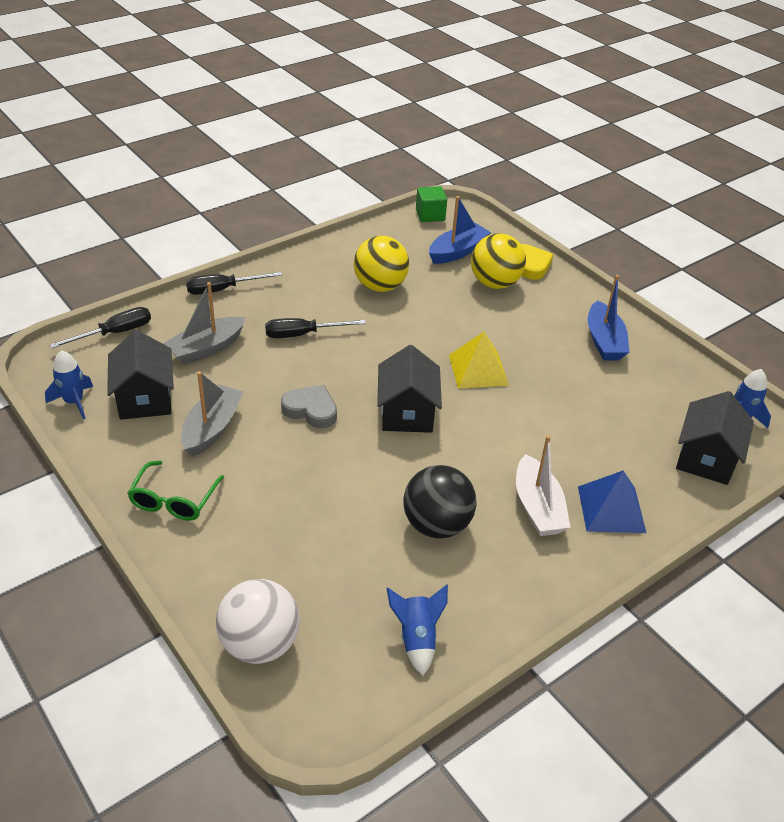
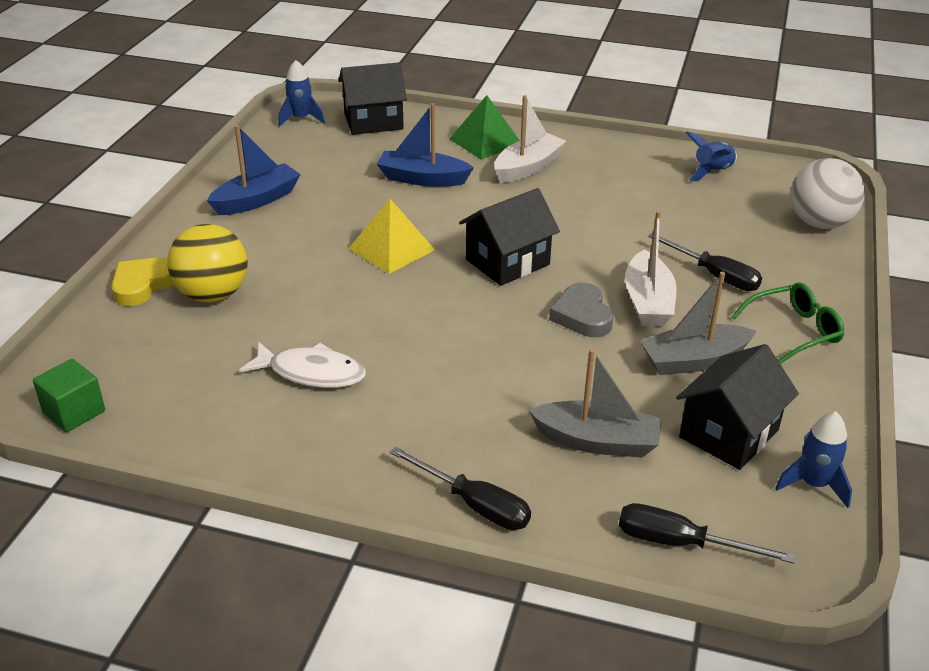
camera: 125 degrees left, 5 degrees down
black screwdriver [265,318,366,338] -> black screwdriver moved to [648,233,762,291]
yellow ball [354,236,409,292] -> white fish [239,341,366,388]
black ball [403,465,476,539] -> none
blue boat [429,196,491,264] -> blue boat moved to [377,103,474,187]
blue pyramid [578,470,646,533] -> green pyramid [449,95,520,159]
none -> white boat [625,211,677,326]

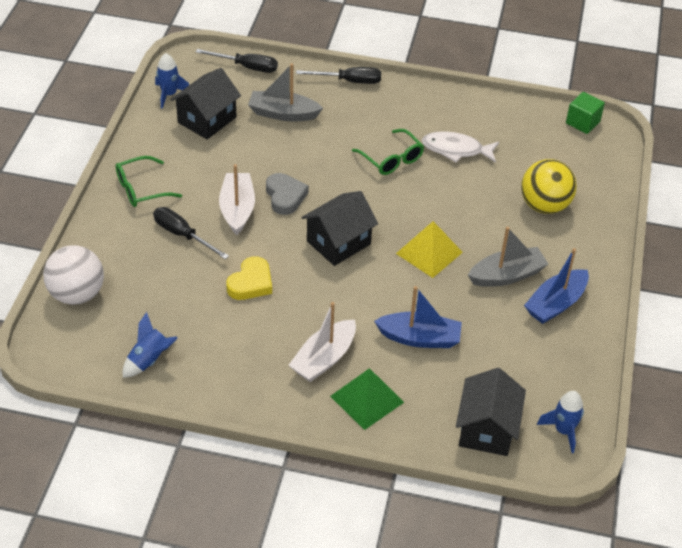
camera: 175 degrees right, 10 degrees up
yellow heart [111,257,173,306] -> yellow heart moved to [226,256,272,300]
black house [338,62,407,135] -> black house turned 60 degrees counterclockwise [456,368,526,456]
black screwdriver [390,447,531,530] -> black screwdriver turned 150 degrees clockwise [296,67,381,84]
grey boat [639,272,756,375] -> grey boat moved to [468,227,548,287]
none -> green glasses [352,129,424,175]

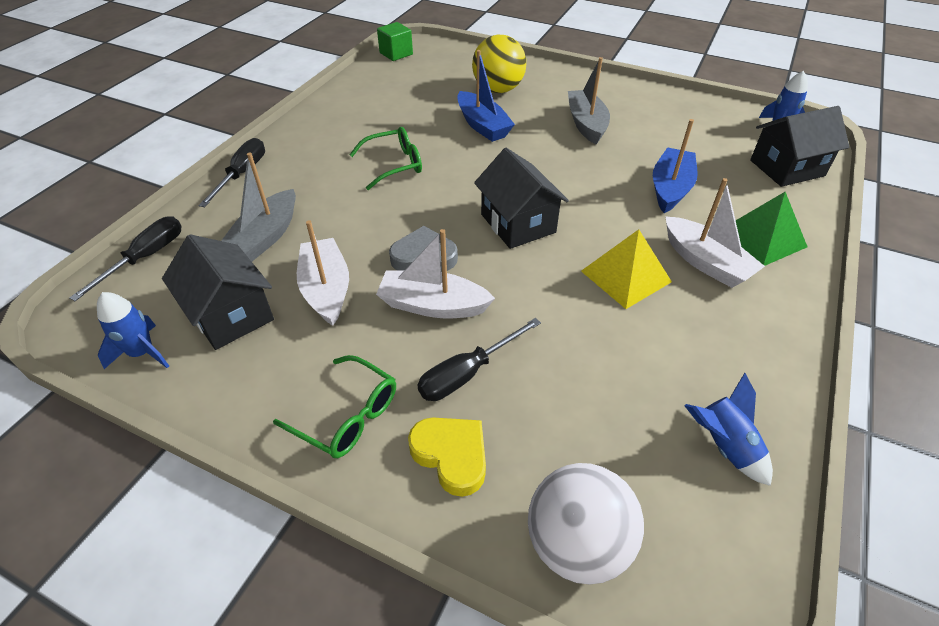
camera: 75 degrees left, 0 degrees up
green glasses [116,156,182,207] -> green glasses turned 45 degrees counterclockwise [273,355,396,458]
yellow heart [226,256,272,300] -> yellow heart moved to [408,417,486,497]
yellow pyramid [396,221,463,278] -> yellow pyramid moved to [581,229,672,309]
white fish [422,131,499,163] -> none
black house [456,368,526,456] -> black house turned 45 degrees counterclockwise [750,106,849,187]
blue boat [524,248,589,324] -> blue boat moved to [457,50,515,142]
none -> white boat [297,220,349,326]

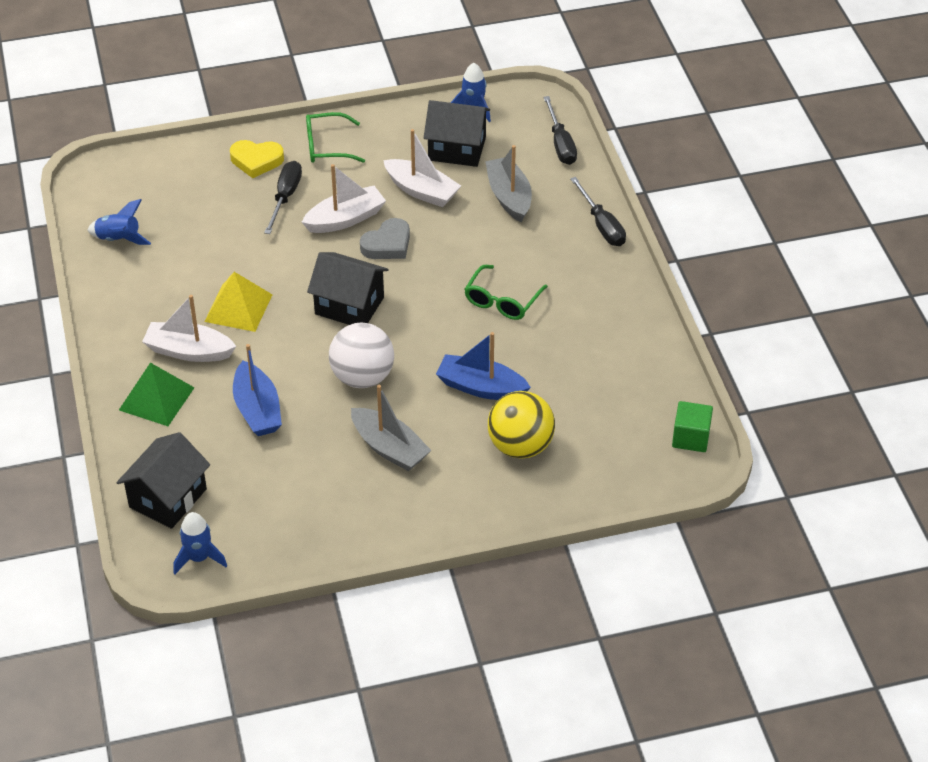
camera: 140 degrees right, 0 degrees up
white ball [528,463,644,585] -> white ball moved to [329,323,394,388]

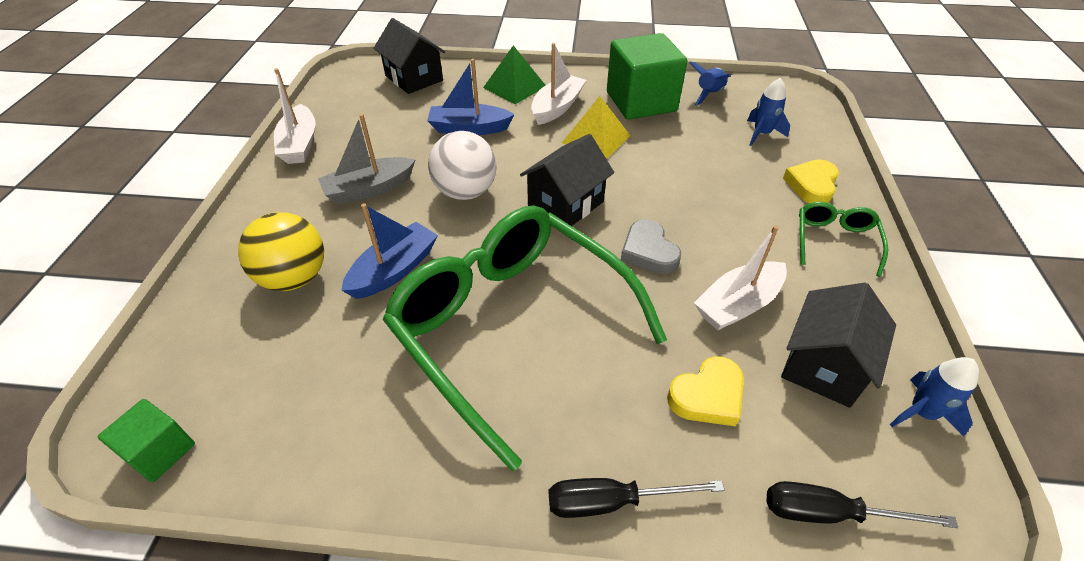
camera: 110 degrees right, 0 degrees up
blue rocket [173,512,227,575] -> blue rocket moved to [747,78,790,146]
black screwdriver [264,161,302,234] -> none
white boat [302,164,386,233] -> white boat moved to [274,68,316,164]
green glasses [464,265,548,320] -> green glasses [383,205,667,471], size x2.39
grey boat [485,145,532,222] -> yellow heart [667,356,744,427]
none -> green cube [607,33,687,120]

